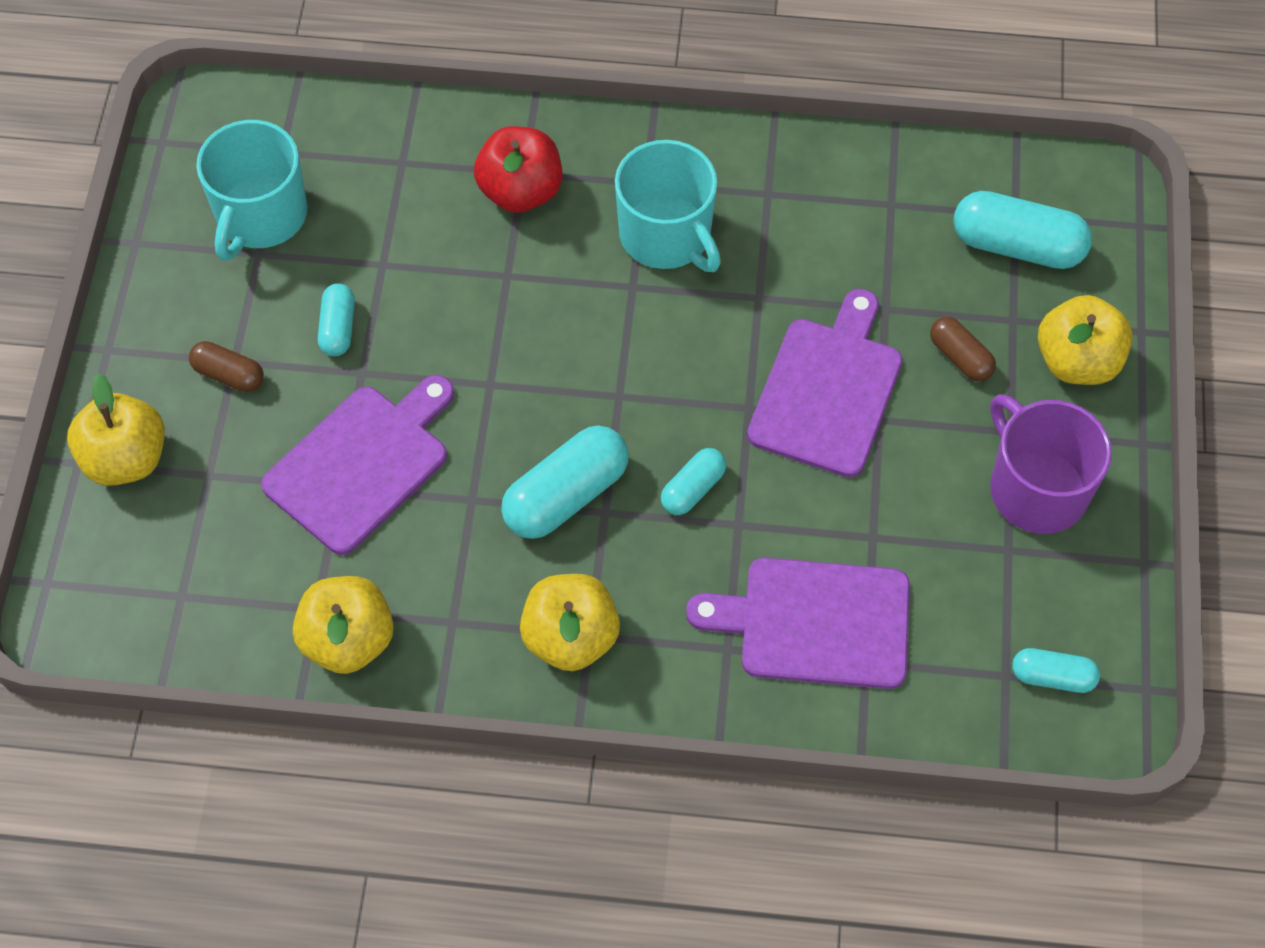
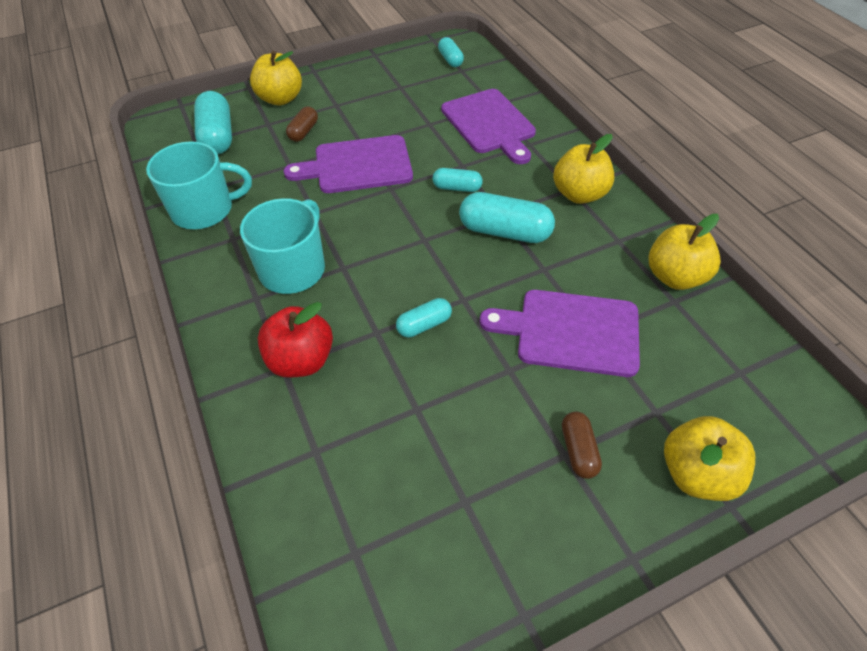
camera: 120 degrees left, 10 degrees down
turquoise mug [196,120,308,261] -> turquoise mug moved to [146,141,252,229]
turquoise capsule [318,283,355,356] -> turquoise capsule moved to [396,298,452,337]
purple mug [990,394,1112,534] -> none

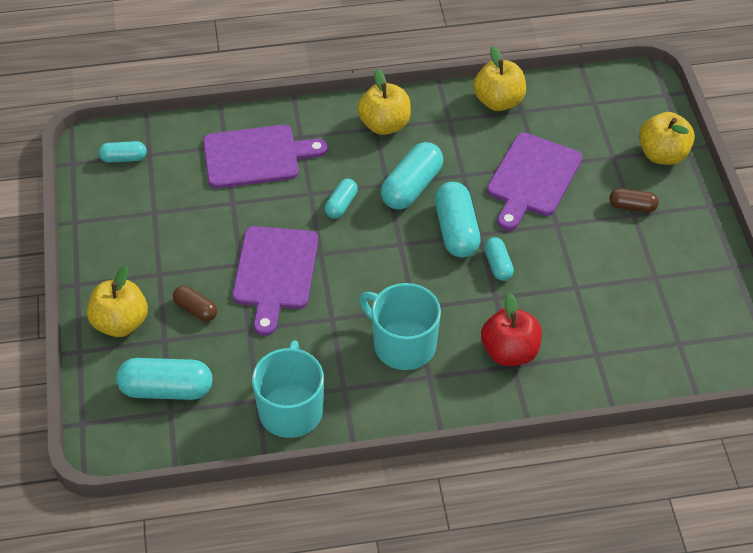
camera: 75 degrees left, 0 degrees up
none -> turquoise capsule [435,182,481,258]

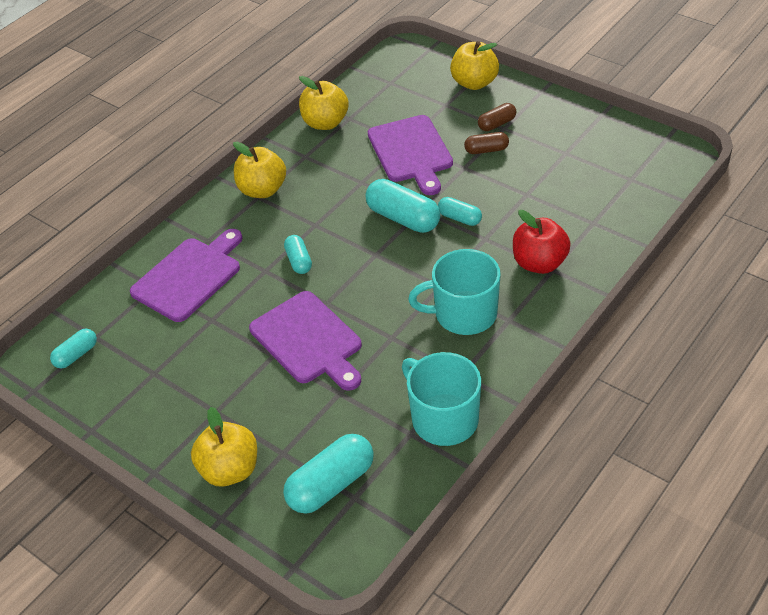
camera: 40 degrees left, 5 degrees down
brown capsule [173,286,217,321] -> brown capsule moved to [464,132,509,154]
turquoise capsule [381,142,443,210] -> none

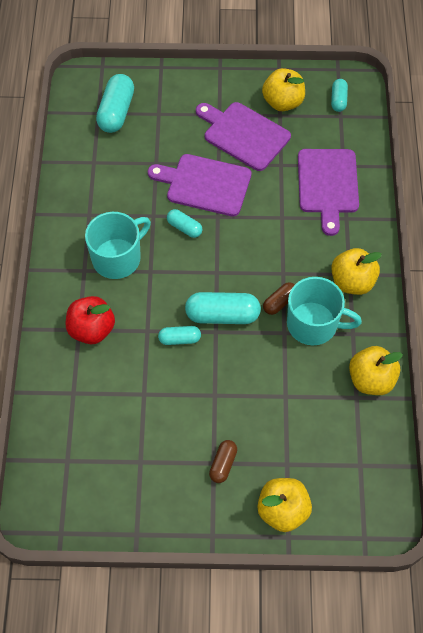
camera: 140 degrees right, 15 degrees up
yellow apple [191,407,257,487] -> yellow apple moved to [262,68,305,111]
turquoise capsule [284,235,312,274] -> turquoise capsule moved to [167,209,202,238]
purple cutting board [368,115,453,195] -> purple cutting board moved to [196,102,291,171]
turquoise mug [402,352,481,446] -> turquoise mug moved to [287,277,362,345]
brown capsule [464,132,509,154] -> brown capsule moved to [263,282,295,315]

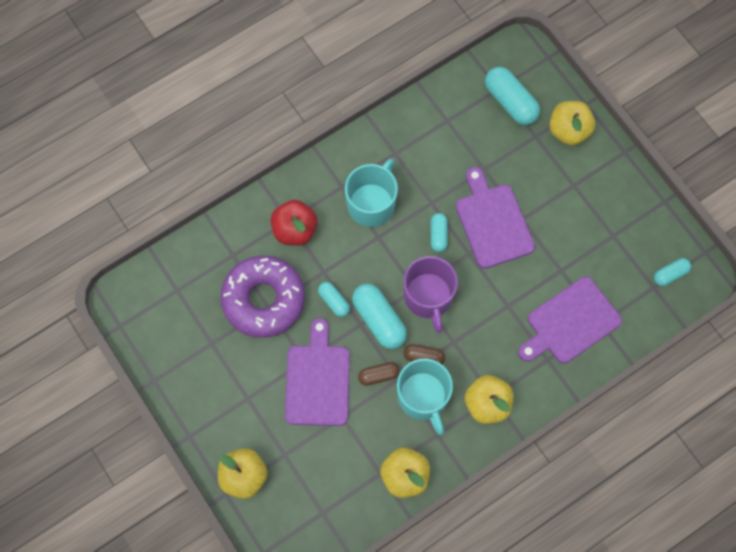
camera: 55 degrees right, 10 degrees up
turquoise mug [85,212,151,279] -> turquoise mug turned 75 degrees counterclockwise [345,158,398,227]
turquoise capsule [96,74,134,133] -> turquoise capsule turned 75 degrees clockwise [485,67,540,125]
purple cutting board [196,102,291,171] -> purple cutting board moved to [285,318,350,426]
brown capsule [209,440,237,483] -> brown capsule moved to [358,362,399,386]
yellow apple [262,68,305,111] -> yellow apple moved to [549,101,595,146]
none -> purple donut [220,256,305,338]
none -> purple mug [403,256,458,333]

